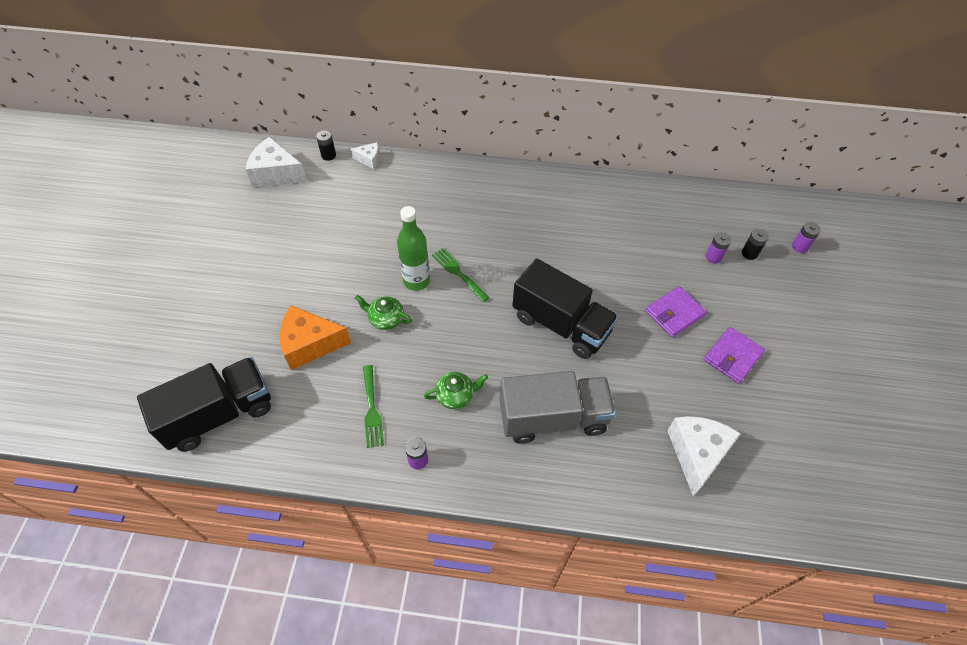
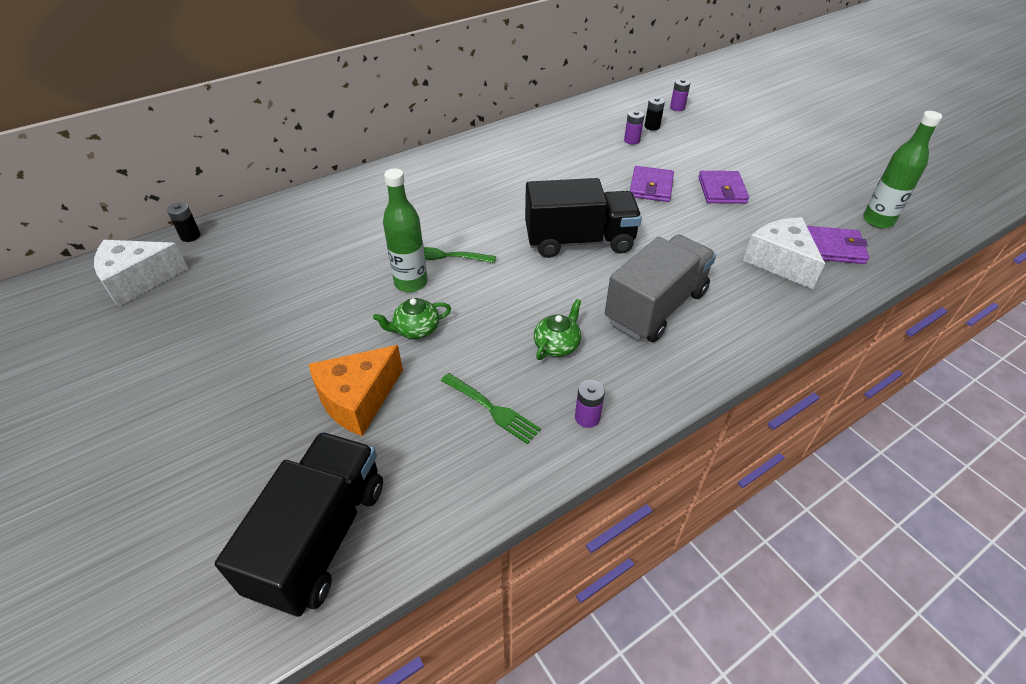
camera: 40 degrees left, 10 degrees down
white cheese [351,143,380,169] -> none
none -> purple wallet [807,226,869,264]
none -> green bottle [863,111,942,228]

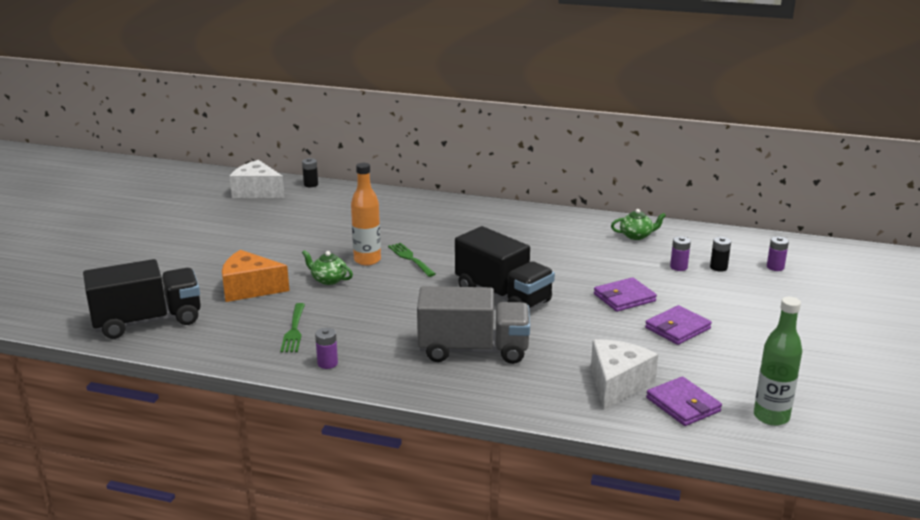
camera: 50 degrees right, 20 degrees down
green bottle [383,168,427,292] -> orange bottle [351,163,381,266]
green teapot [534,299,581,360] -> green teapot moved to [611,209,666,240]

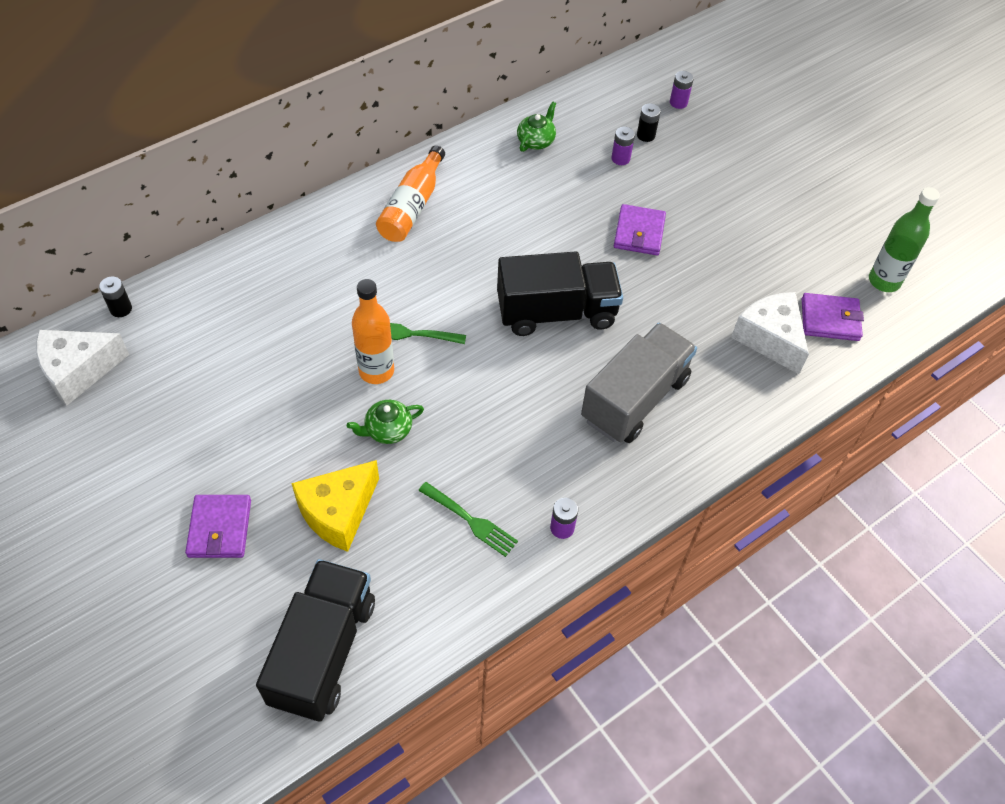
camera: 55 degrees left, 30 degrees up
orange cheese [222,250,290,302] -> yellow cheese [291,460,379,552]
purple wallet [645,305,712,345] -> purple wallet moved to [185,495,251,558]
none -> orange bottle [376,145,445,242]

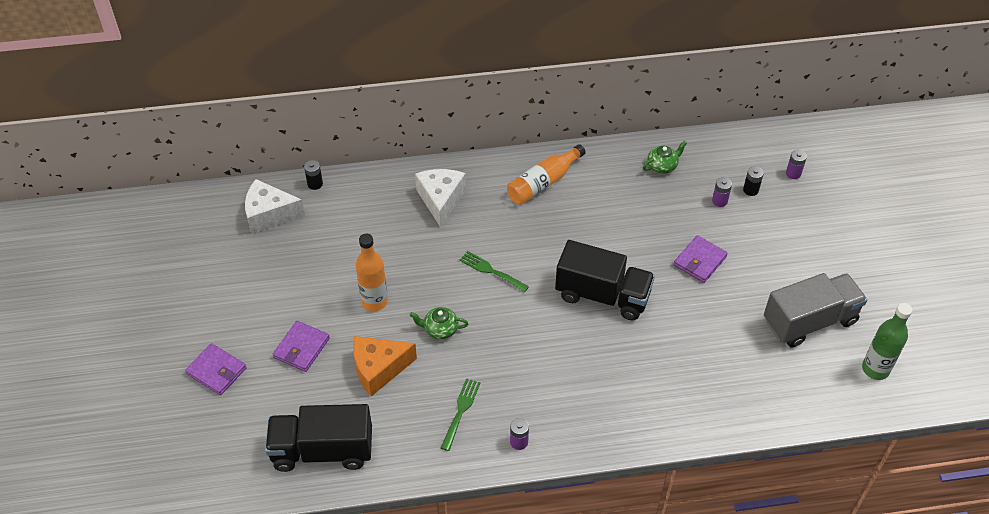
camera: 30 degrees right, 5 degrees down
black truck [256,559,375,722] -> black truck turned 135 degrees counterclockwise [265,404,372,472]
yellow cheese [291,460,379,552] -> orange cheese [353,336,417,396]
orange bottle [352,279,394,384] -> orange bottle moved to [356,234,388,311]
green fork [418,482,518,557] -> green fork turned 135 degrees counterclockwise [441,378,481,451]
grey truck [581,323,697,443] -> grey truck moved to [764,273,867,347]
white cheese [731,292,809,374] -> white cheese moved to [415,169,466,227]
purple wallet [802,293,864,341] -> purple wallet moved to [185,343,246,395]

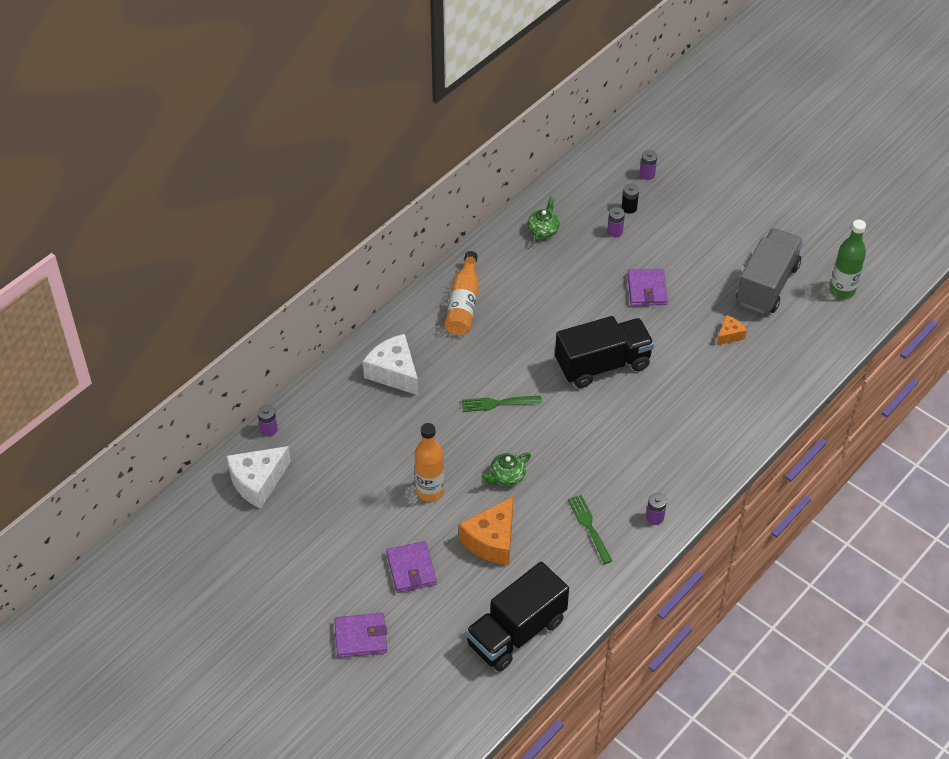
camera: 40 degrees left, 0 degrees up
black battery [304,160,323,190] -> purple battery [258,405,278,437]
none -> orange cheese [717,315,747,345]

